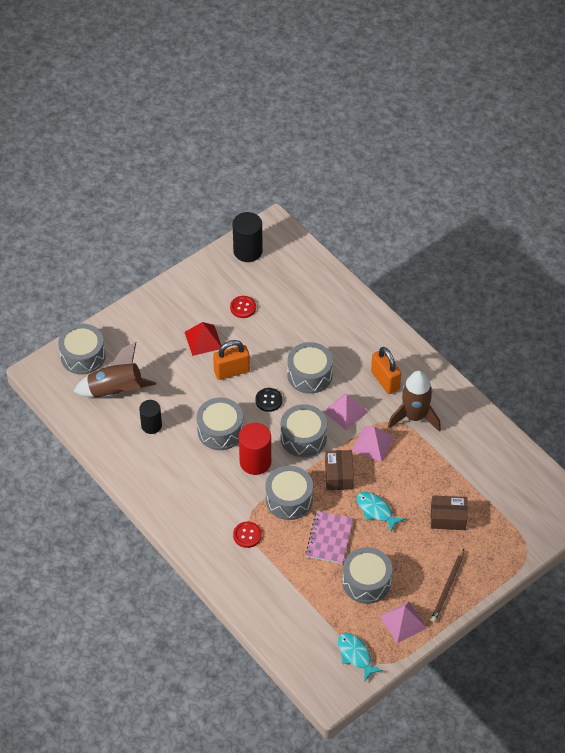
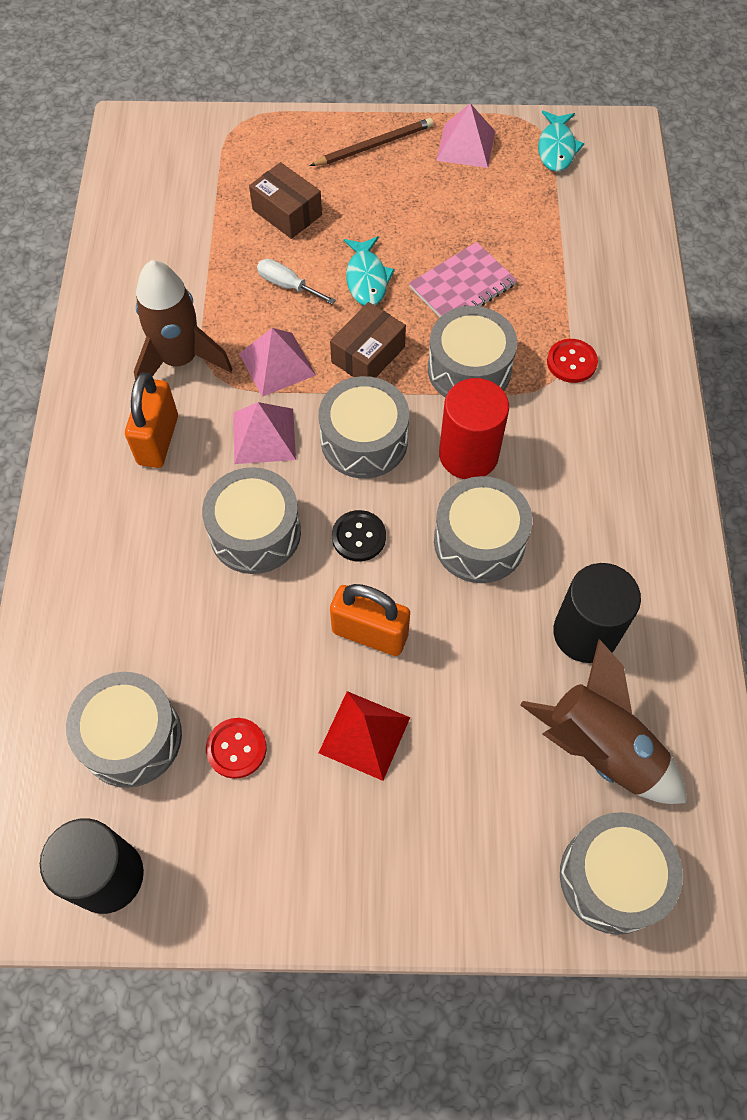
camera: 140 degrees left, 10 degrees up
black cylinder [139,400,162,434] -> black cylinder [553,563,641,663], size x1.51
grey drum [342,547,392,604] -> grey drum moved to [66,672,182,788]
none -> white screwdriver [257,259,336,304]

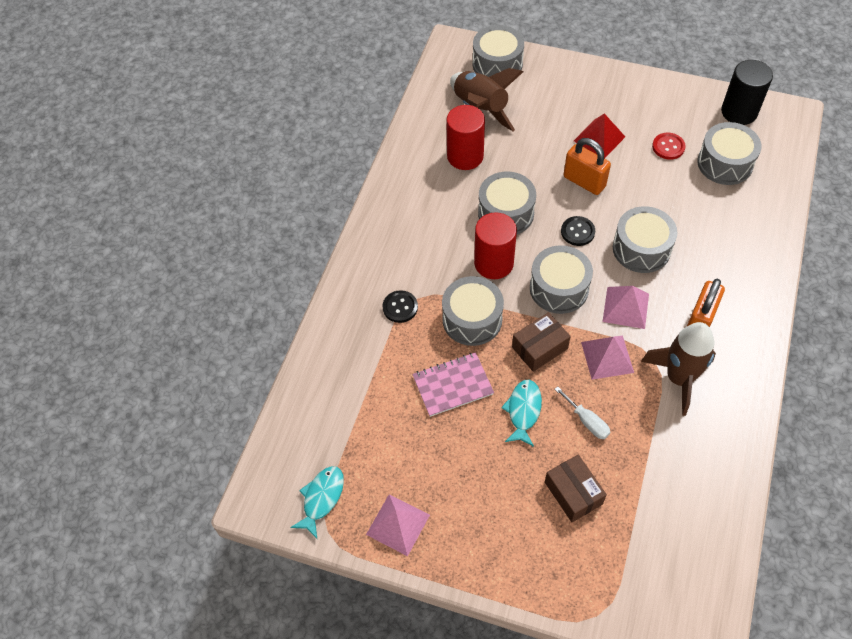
camera: 160 degrees left, 5 degrees down
brown pencil [310,118,433,166] -> none
red button [547,339,598,383] -> black button [382,290,418,323]
black cylinder [553,563,641,663] -> red cylinder [446,105,485,170]

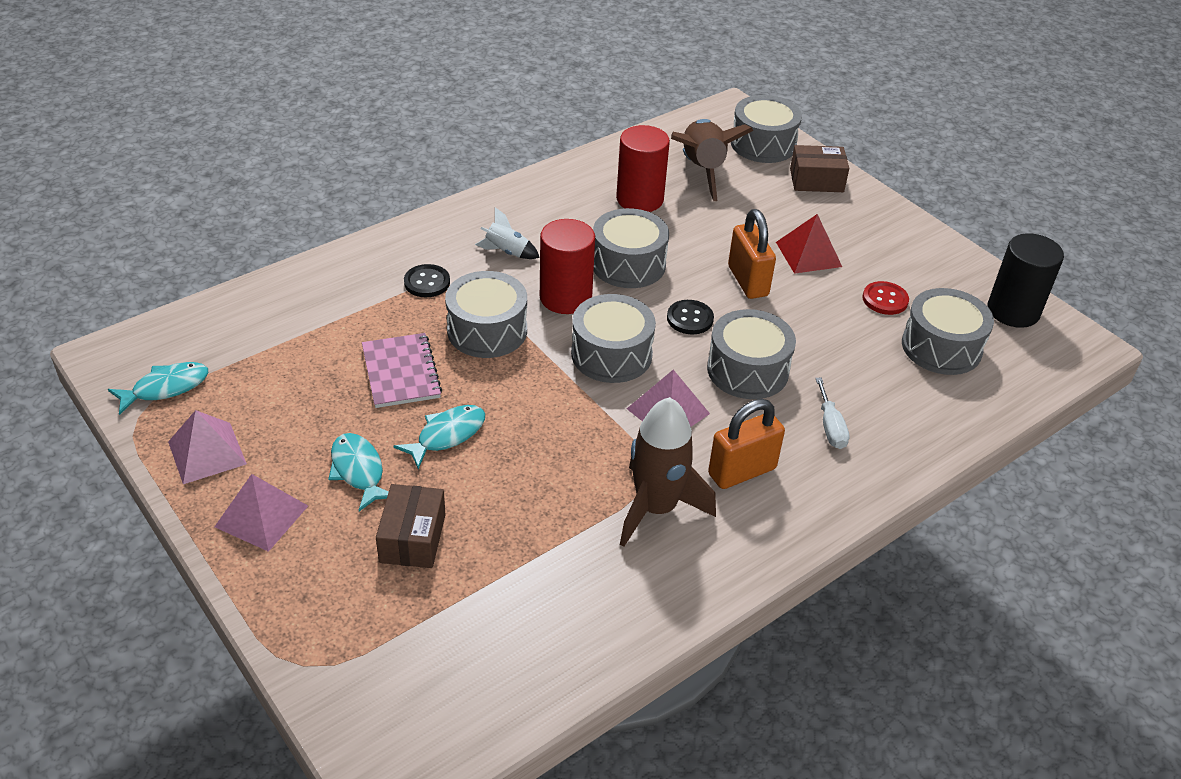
camera: 30 degrees right, 15 degrees down
pink notebook [412,352,494,417] -> pink notebook turned 60 degrees clockwise [362,333,442,408]
brown box [512,312,571,372] -> brown box moved to [790,145,849,192]
white screwdriver [554,386,610,439] -> white screwdriver moved to [815,378,850,449]
pink pyramid [581,336,634,380] -> pink pyramid moved to [214,474,308,552]
none -> turquoise fish [329,433,389,511]
none -> white rocket [475,207,540,259]

